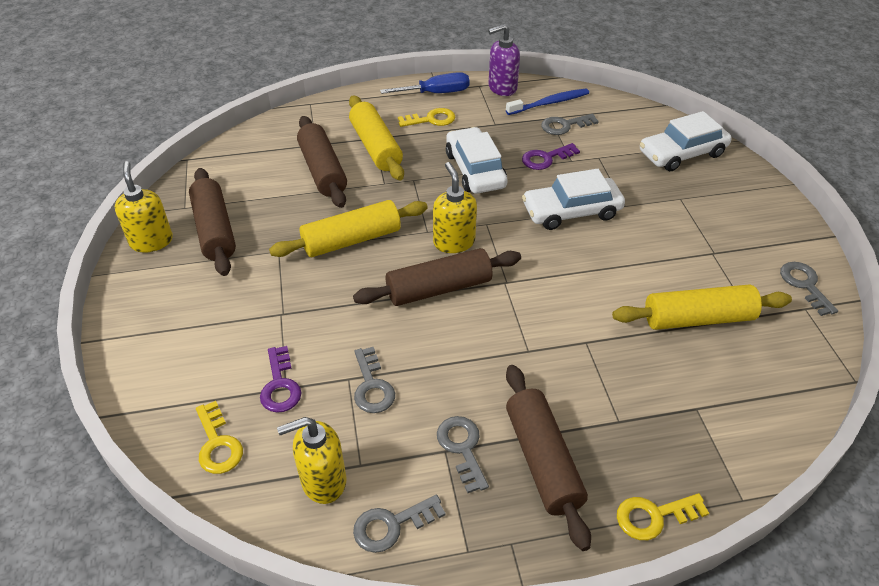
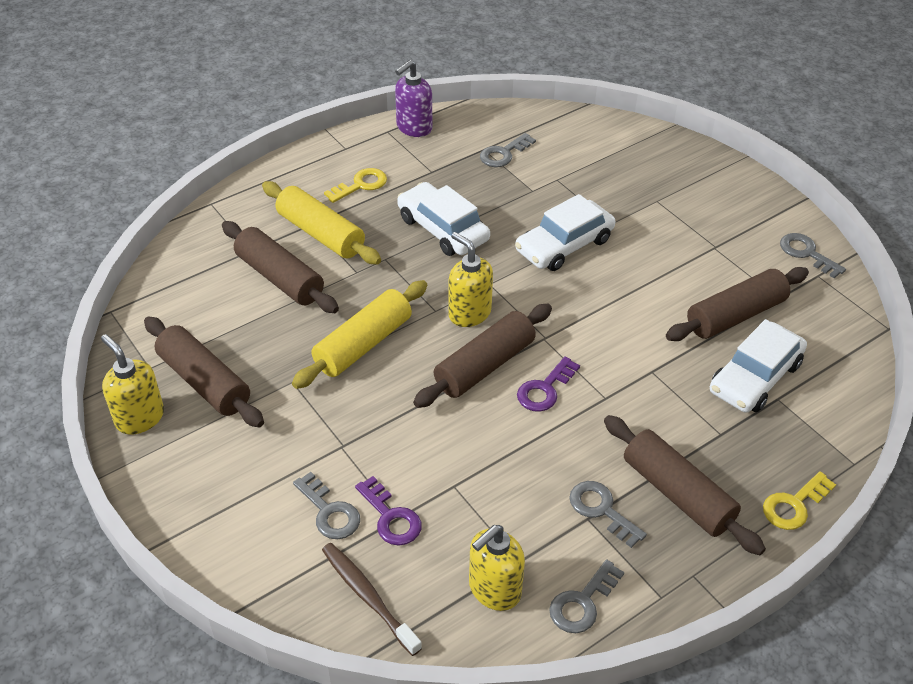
camera: 25 degrees left, 0 degrees up
yellow key [196,401,243,474] -> brown toothbrush [322,543,422,656]
grey key [354,347,395,413] -> grey key moved to [293,472,360,539]
blue screwdriver [380,72,469,94] -> none
blue toothbrush [506,89,589,115] -> none
purple key [522,143,580,170] -> purple key moved to [517,356,580,412]
yellow rolling pin [612,284,792,330] -> brown rolling pin [666,267,809,341]
white car [640,111,732,171] -> white car moved to [710,319,807,413]

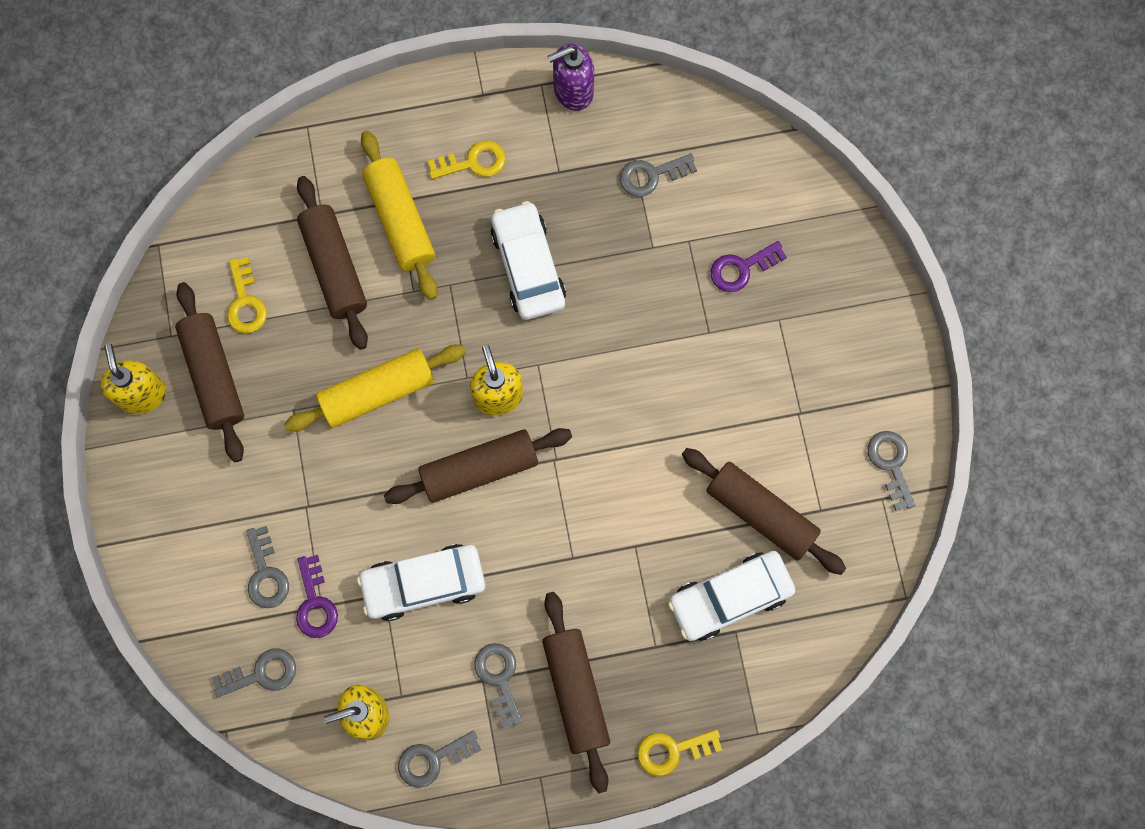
camera: 25 degrees right, 30 degrees up
brown toothbrush [322,543,422,656] -> grey key [212,648,296,698]
white car [515,194,615,271] -> white car moved to [357,544,485,621]
purple key [517,356,580,412] -> purple key moved to [711,241,787,292]
brown rolling pin [666,267,809,341] -> brown rolling pin turned 45 degrees clockwise [682,448,846,575]
none -> yellow key [227,257,267,334]

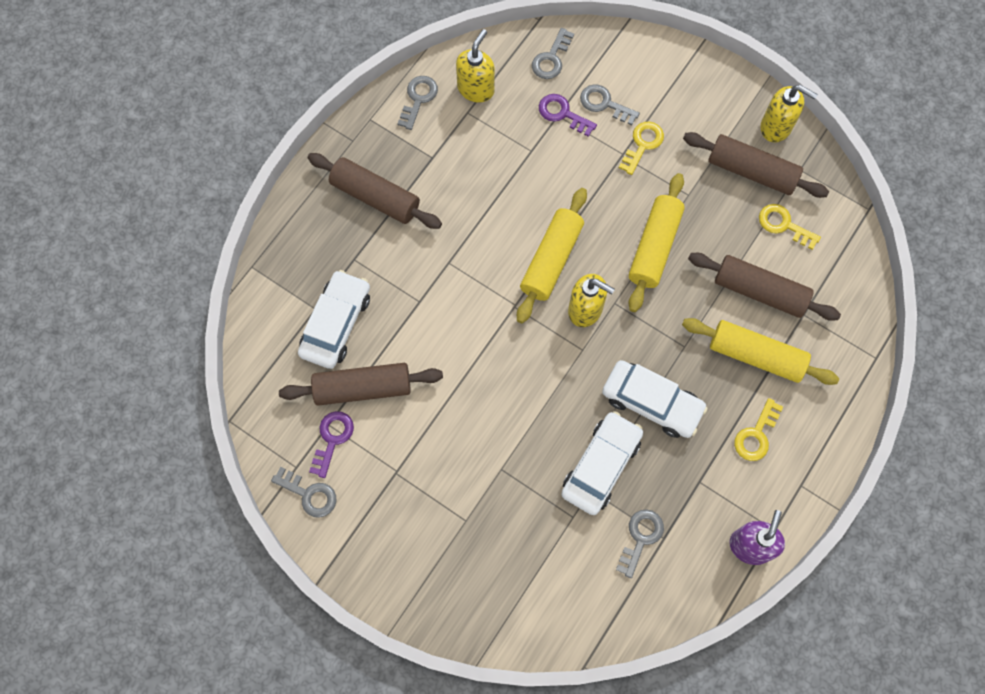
camera: 135 degrees right, 5 degrees down
white car [357,544,485,621] -> white car moved to [561,411,643,515]
brown rolling pin [384,428,572,504] -> yellow rolling pin [517,188,587,323]
grey key [474,643,522,728] -> none
yellow key [637,729,722,776] -> yellow key moved to [619,121,664,175]
purple key [711,241,787,292] -> purple key moved to [309,411,354,478]

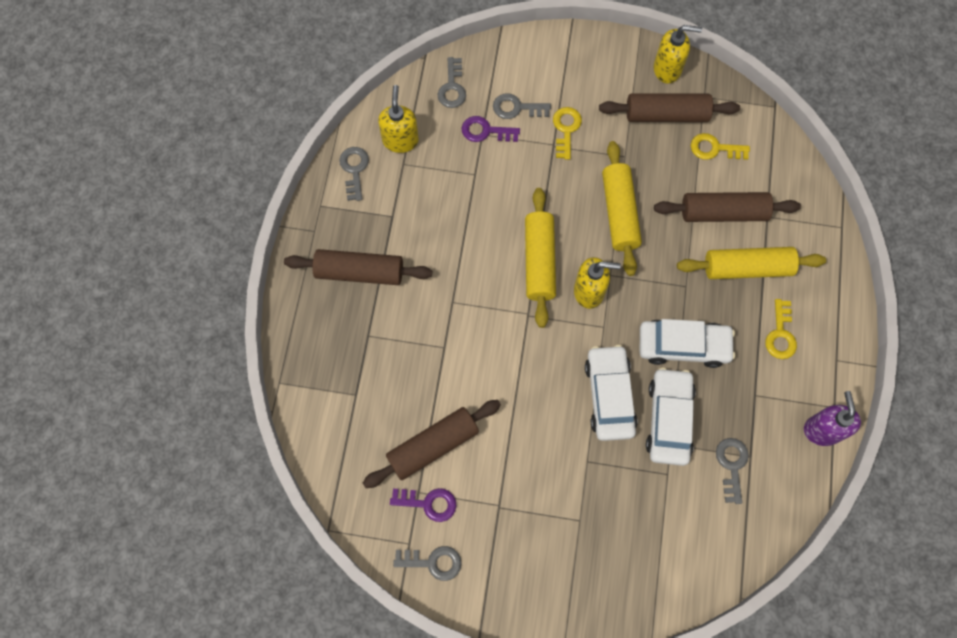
camera: 25 degrees left, 0 degrees up
white car [298,270,370,369] -> white car moved to [585,345,638,441]
purple key [309,411,354,478] -> purple key turned 105 degrees clockwise [390,488,456,522]

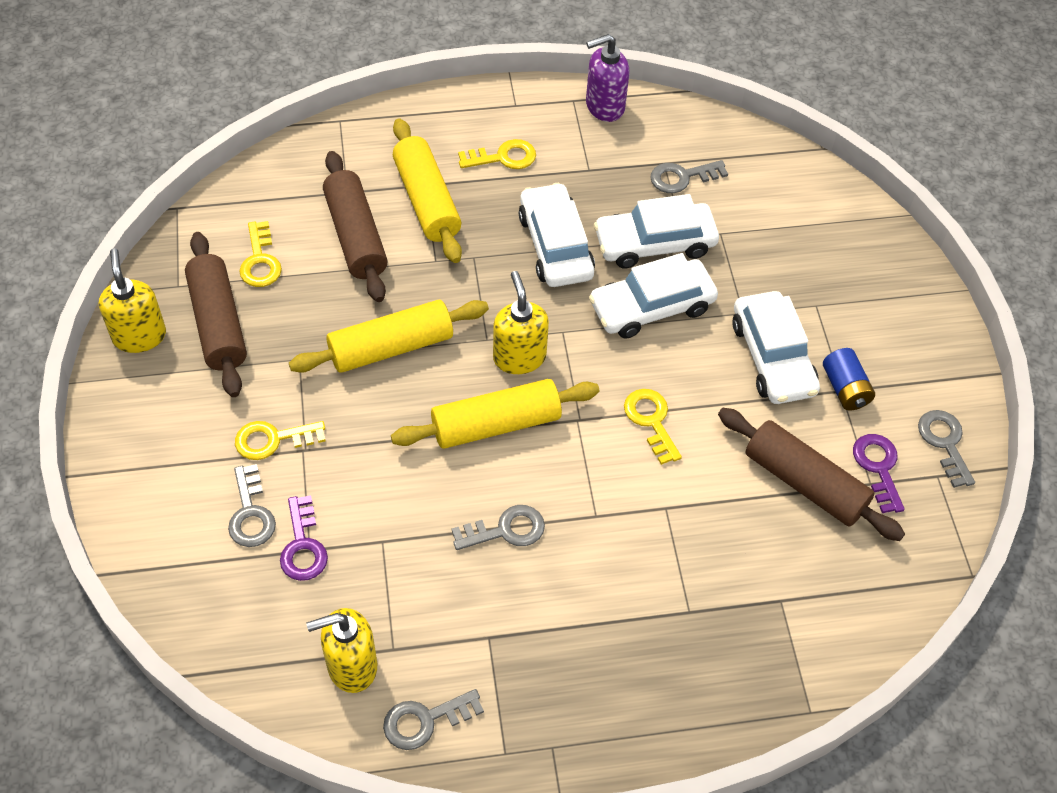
camera: 110 degrees left, 15 degrees down
brown rolling pin [284,249,432,285] -> none
grey key [438,57,466,108] -> grey key moved to [452,505,545,550]
none -> yellow key [624,389,682,465]
none -> white car [732,291,820,404]
none -> blue battery [823,348,875,411]

